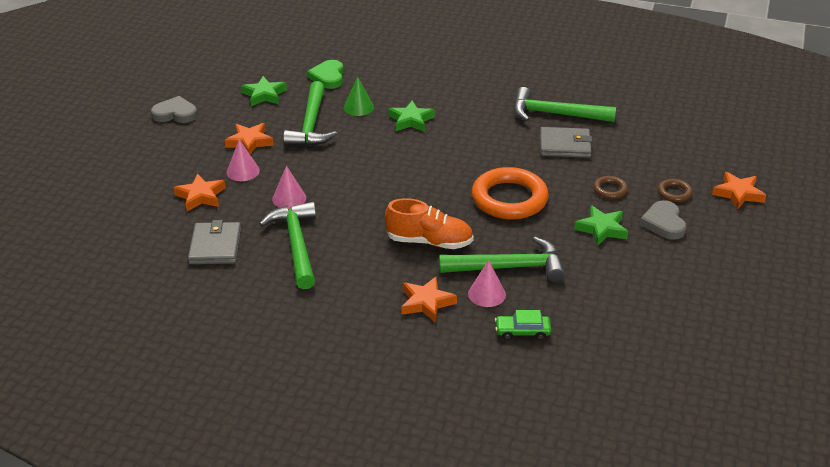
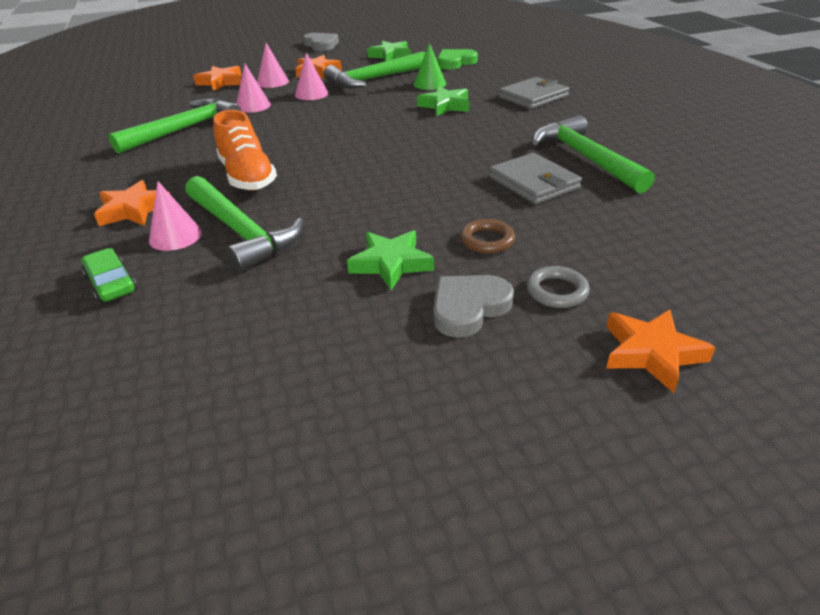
camera: 55 degrees right, 0 degrees up
grey wallet [188,220,241,264] -> grey wallet moved to [499,77,569,109]
orange ring [472,167,549,220] -> none
brown ring [658,179,693,202] -> grey ring [526,266,590,308]
none -> pink cone [295,52,329,100]

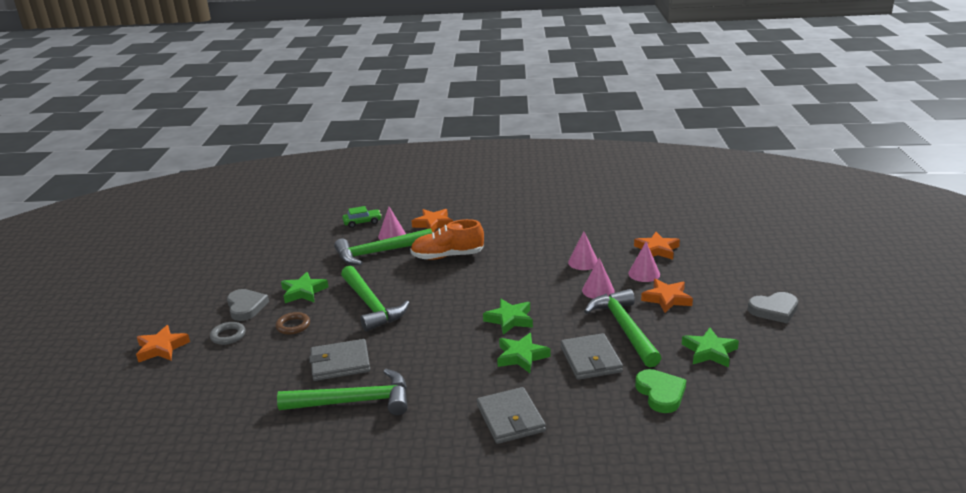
camera: 110 degrees right, 10 degrees down
green hammer [108,98,242,154] -> green hammer moved to [341,266,410,332]
green cone [414,43,446,90] -> grey wallet [561,333,623,380]
none -> green star [483,299,533,335]

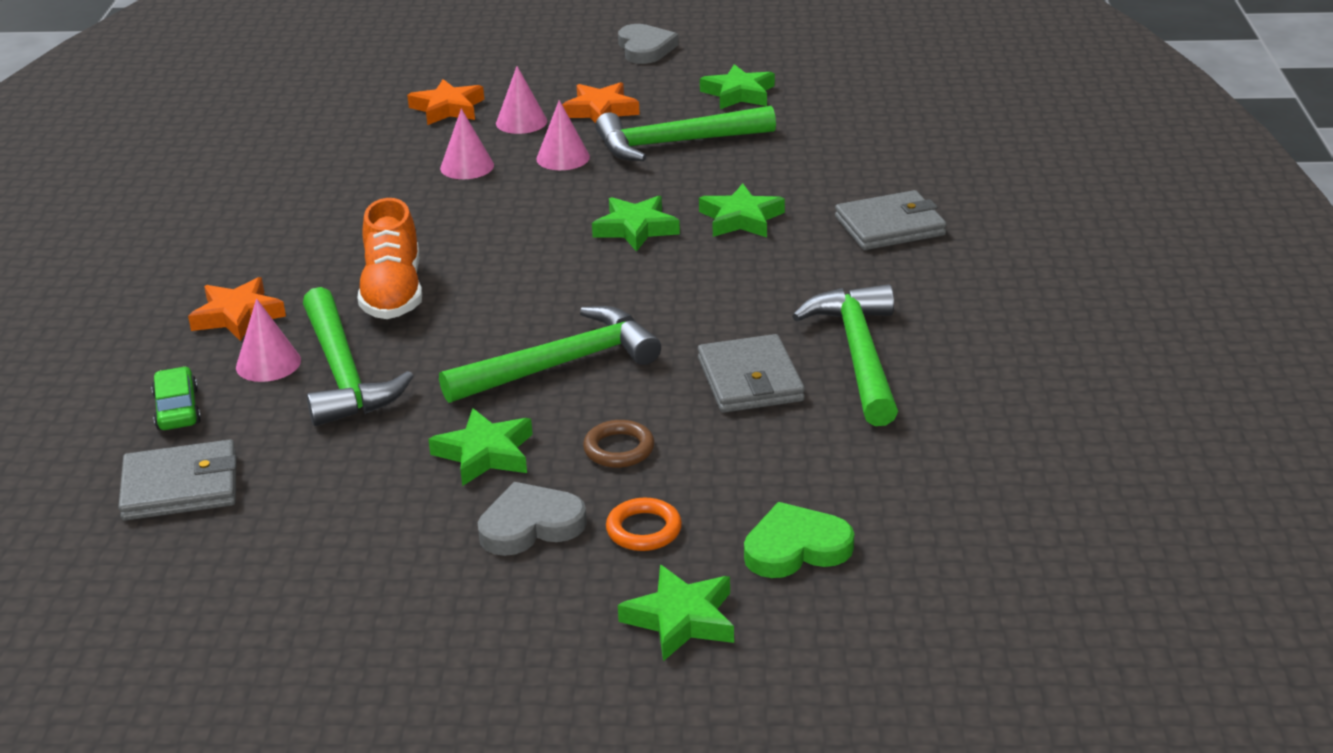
camera: 90 degrees left, 5 degrees up
orange star [136,325,190,362] -> green star [618,565,734,661]
grey ring [210,322,246,345] -> orange ring [606,498,682,551]
grey wallet [561,333,623,380] -> grey wallet moved to [118,439,236,521]
green heart [635,369,686,413] -> green heart moved to [744,502,854,578]

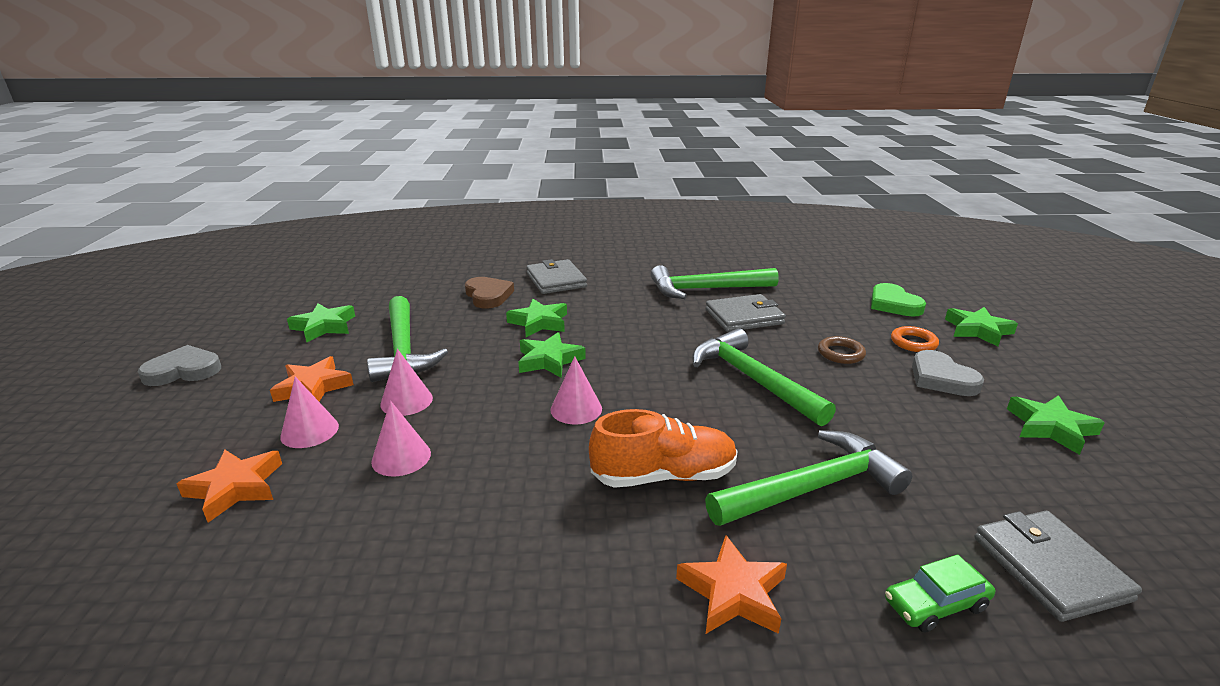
camera: 95 degrees left, 5 degrees down
pink cone [236,298,301,382] -> pink cone moved to [550,356,602,425]
green star [428,408,533,486] -> green star moved to [1007,395,1105,455]
none -> brown heart [465,277,514,309]

